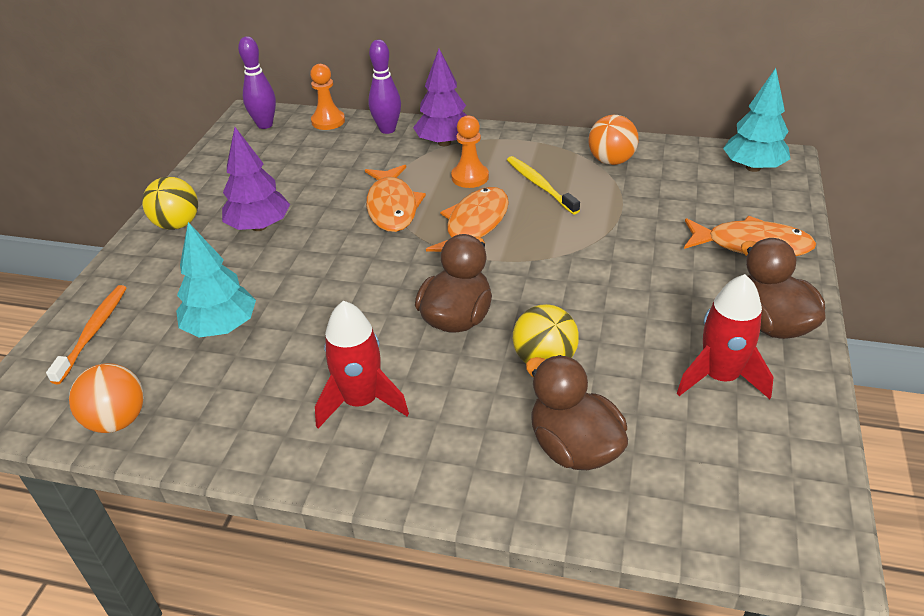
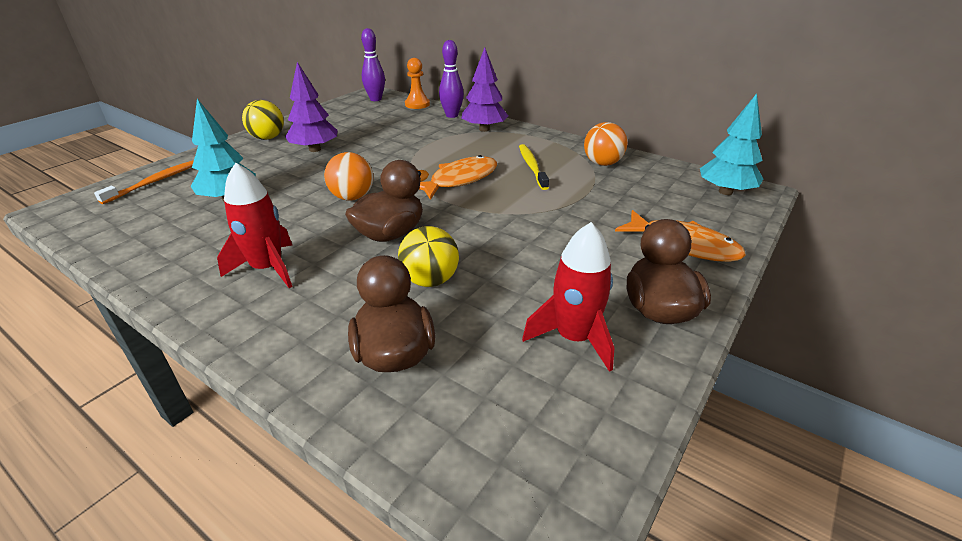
camera: 20 degrees right, 5 degrees down
orange ball [69,363,144,433] -> orange ball moved to [324,152,373,201]
orange fish [365,165,426,232] -> none
orange pawn [451,115,489,188] -> none

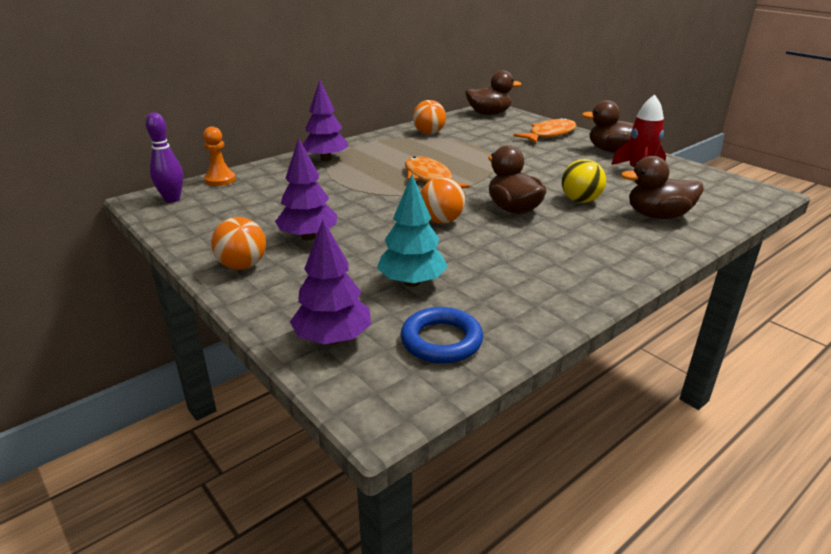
camera: 75 degrees left, 5 degrees down
orange toothbrush [94,160,194,204] -> purple tree [290,220,371,344]
red rocket [217,163,293,288] -> none
yellow ball [242,100,284,140] -> orange ball [211,217,266,270]
purple bowling pin [439,40,464,118] -> none
yellow toothbrush [519,144,549,190] -> none
turquoise tree [700,93,763,195] -> brown duck [465,70,521,115]
none -> blue ring [401,307,483,364]

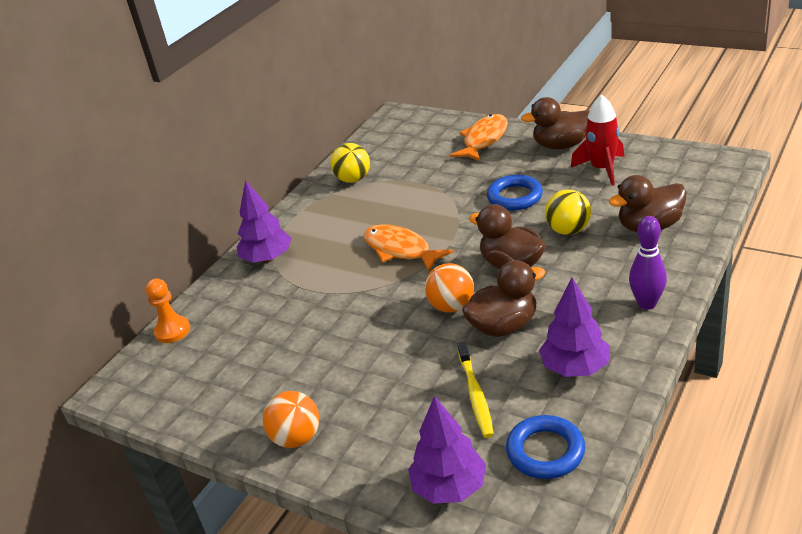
camera: 15 degrees left, 5 degrees up
purple bowling pin [146,112,183,203] -> purple bowling pin moved to [629,216,667,310]
purple tree [275,138,337,240] -> purple tree moved to [539,277,610,377]
turquoise tree [377,174,448,287] -> yellow toothbrush [457,342,494,438]
orange ball [413,100,446,134] -> yellow ball [330,143,370,183]
brown duck [465,70,521,115] -> brown duck moved to [462,260,546,337]
none -> blue ring [487,175,543,211]

